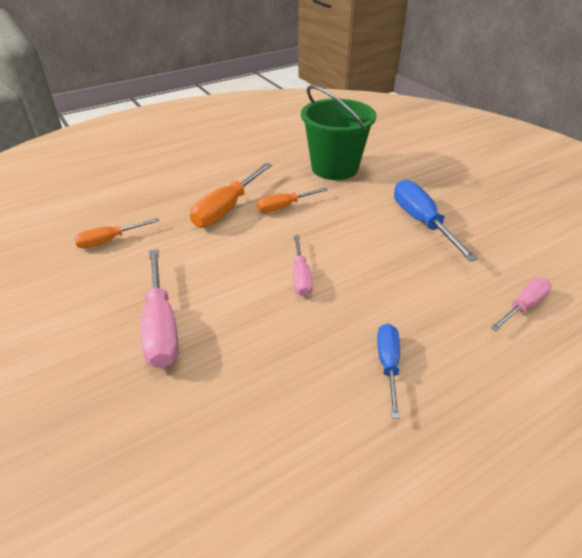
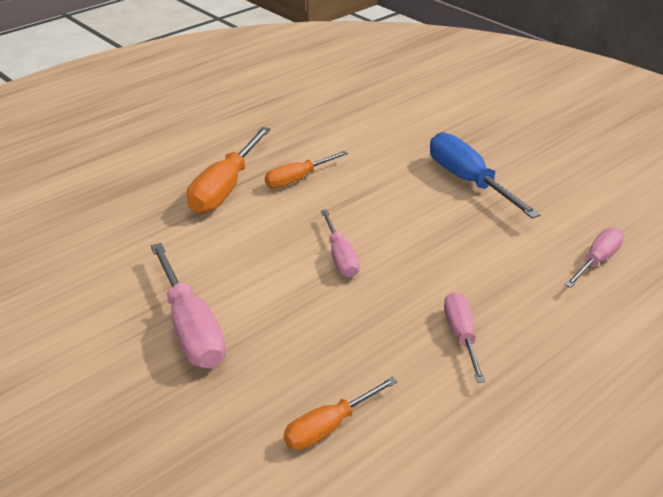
camera: 10 degrees left, 5 degrees down
orange screwdriver [74,218,160,248] -> orange screwdriver moved to [284,377,398,450]
green bucket [301,85,377,180] -> none
blue screwdriver [377,324,400,419] -> pink screwdriver [444,292,485,383]

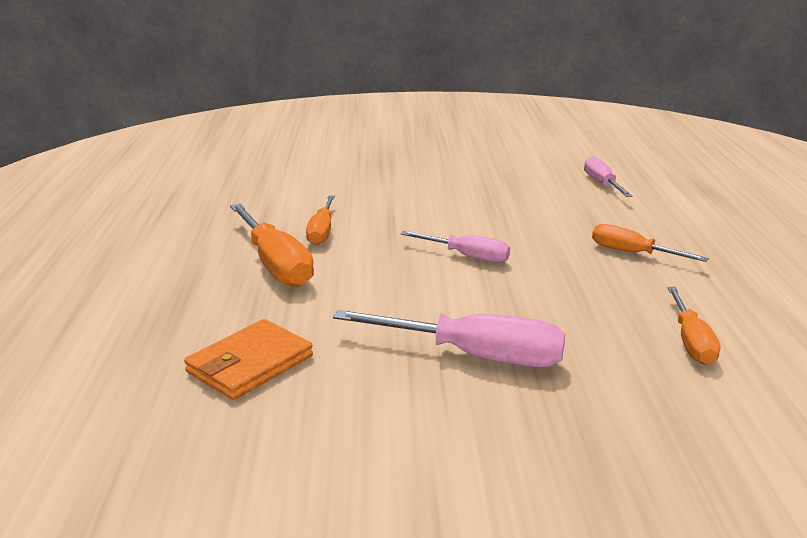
camera: 50 degrees left, 10 degrees down
blue screwdriver [430,132,541,219] -> none
pink screwdriver [444,292,485,383] -> orange screwdriver [592,224,709,262]
none -> orange wallet [184,319,313,400]

